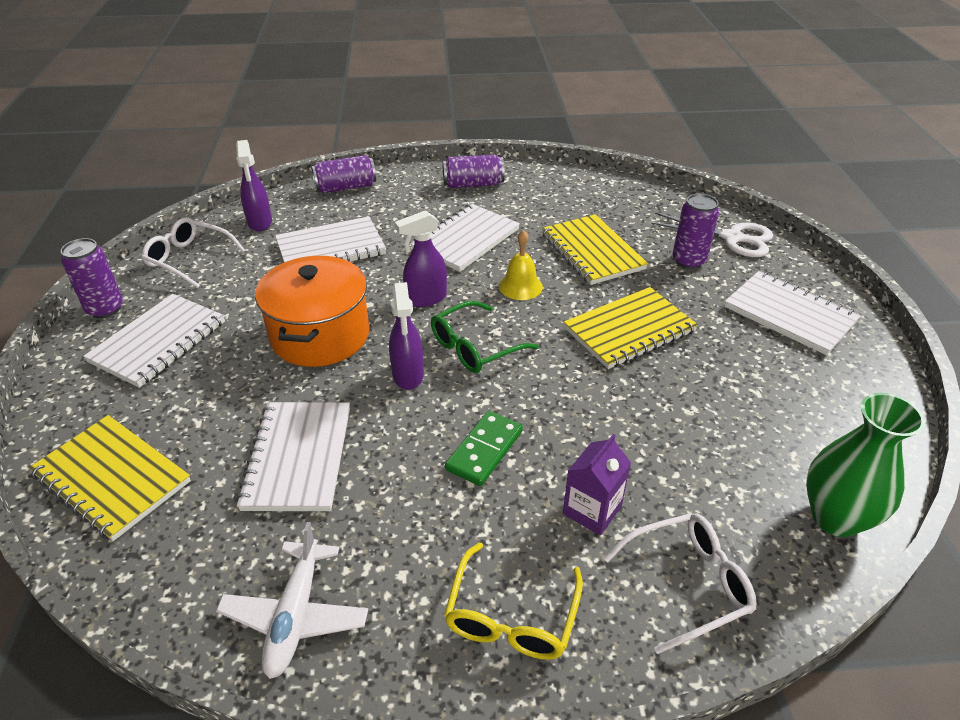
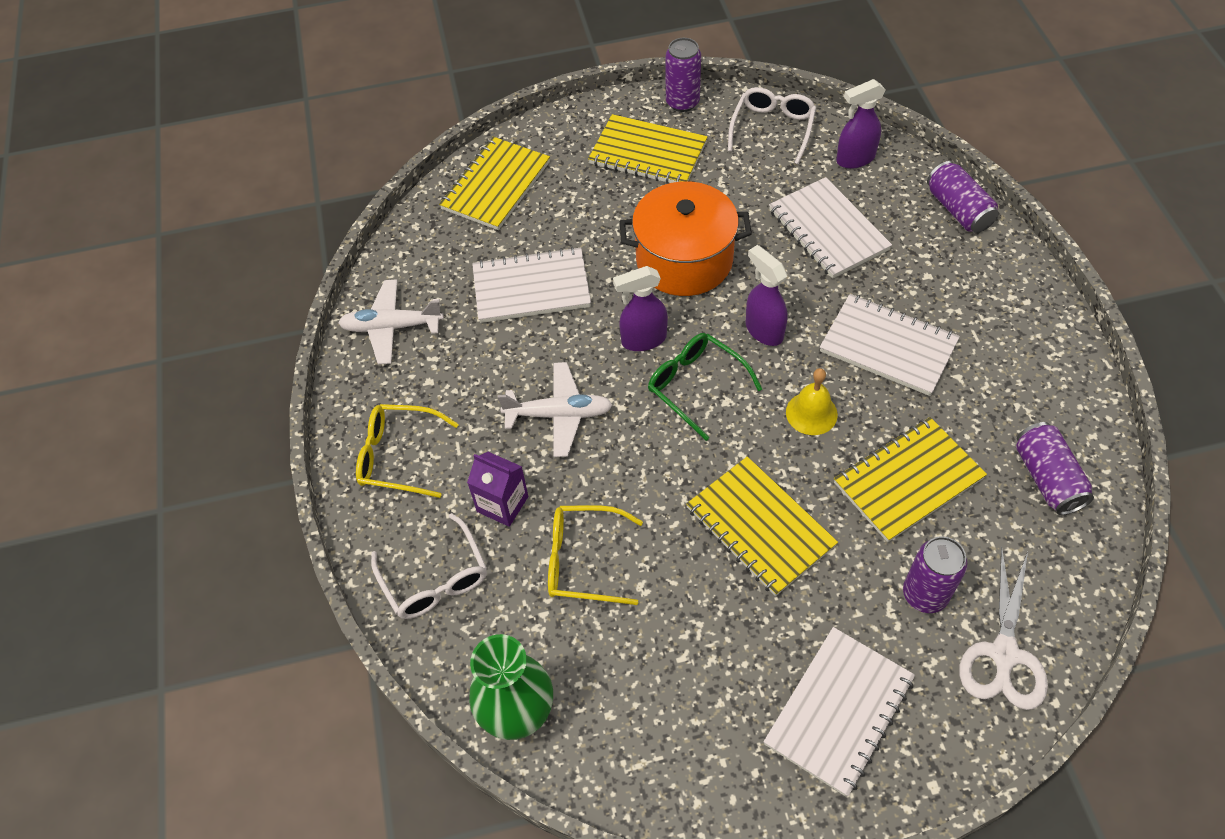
camera: 85 degrees right, 15 degrees up
white notebook [83,294,225,388] -> yellow notebook [588,114,707,184]
purple can [442,154,505,188] -> purple can moved to [1016,422,1094,515]
green domino [445,411,523,486] -> white plane [498,362,613,457]
none -> yellow glasses [548,505,643,605]

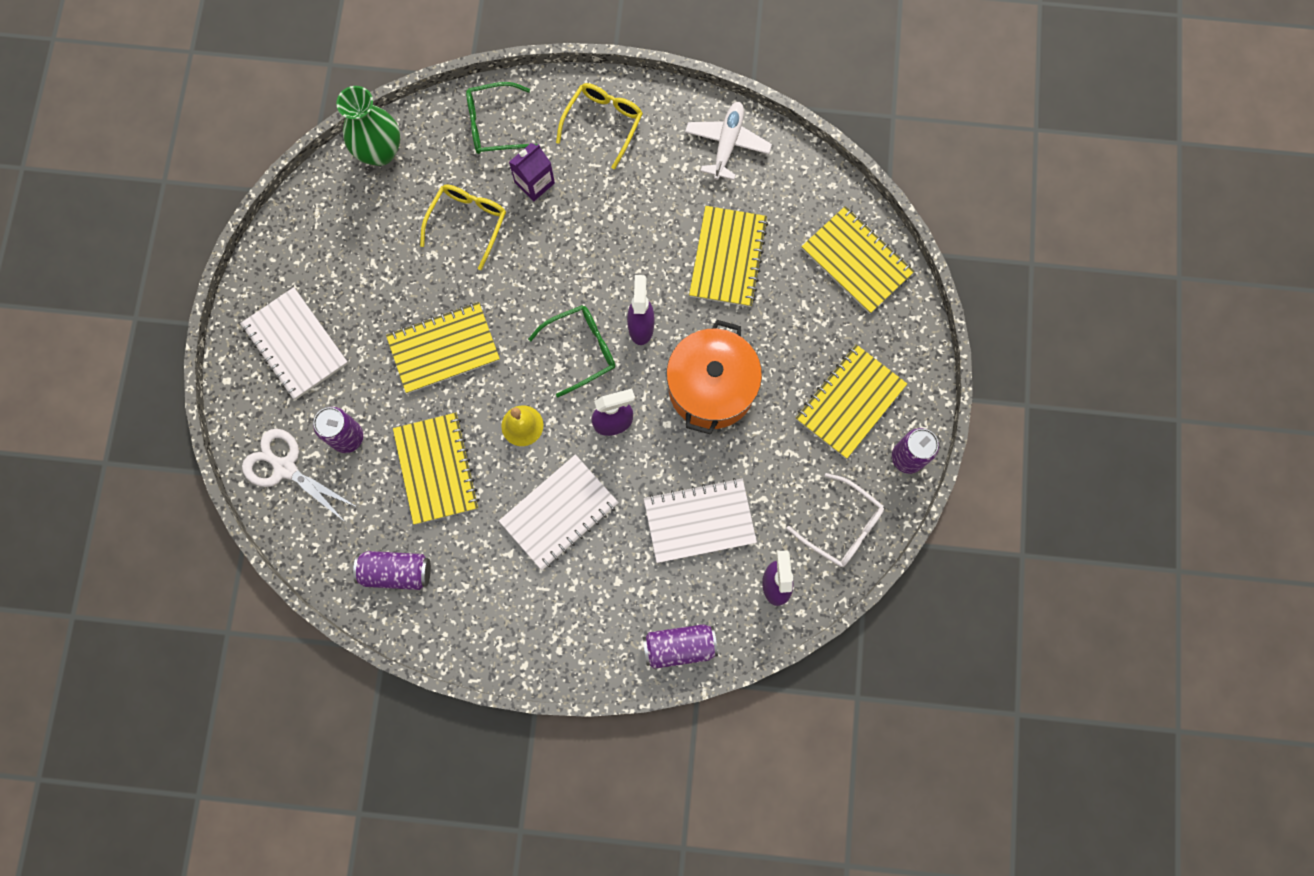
camera: 105 degrees right, 20 degrees up
white glasses [371,513,487,619] -> green glasses [466,82,538,154]
white notebook [472,247,591,323] -> yellow notebook [689,206,768,307]
white plane [498,362,613,457] -> none

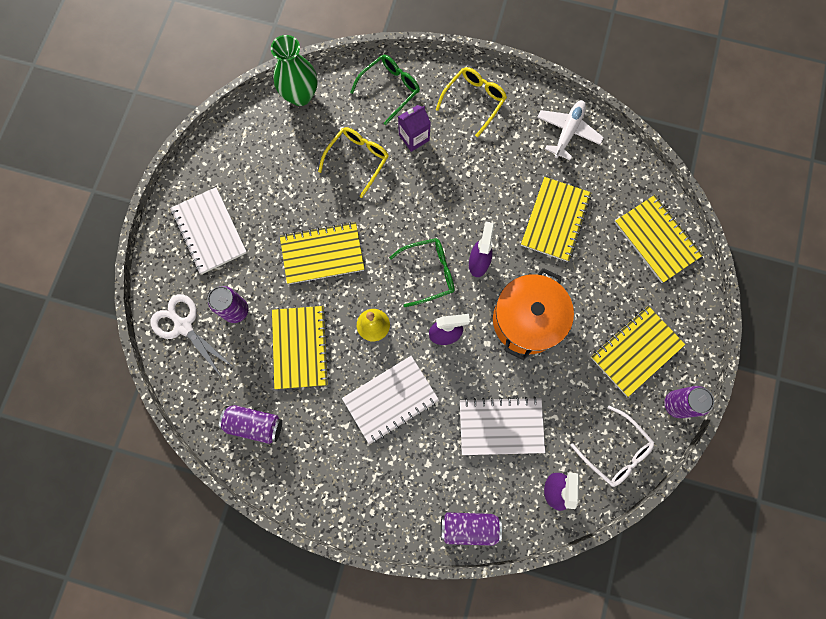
camera: 10 degrees right, 0 degrees up
green glasses [466,82,538,154] -> green glasses turned 135 degrees clockwise [350,55,420,125]

